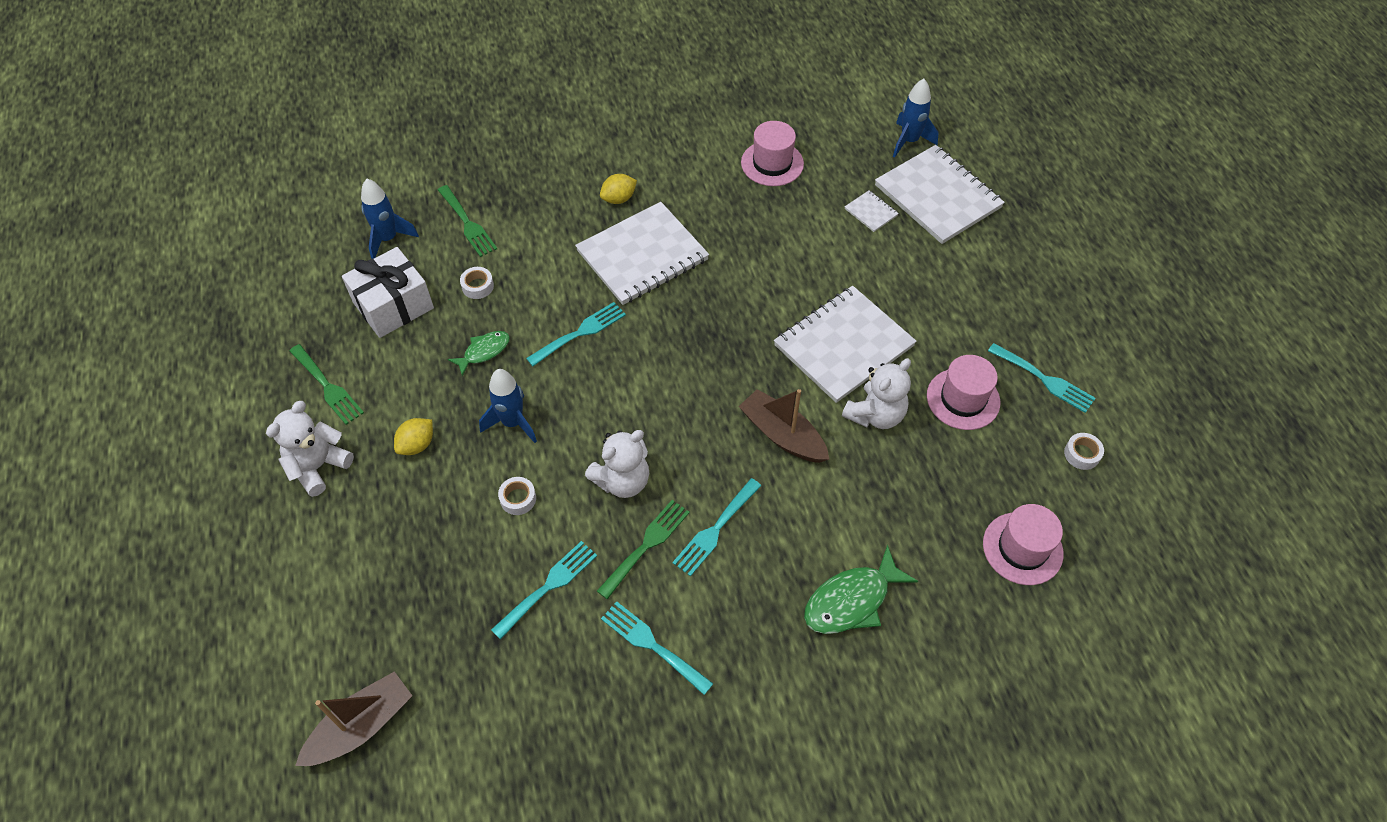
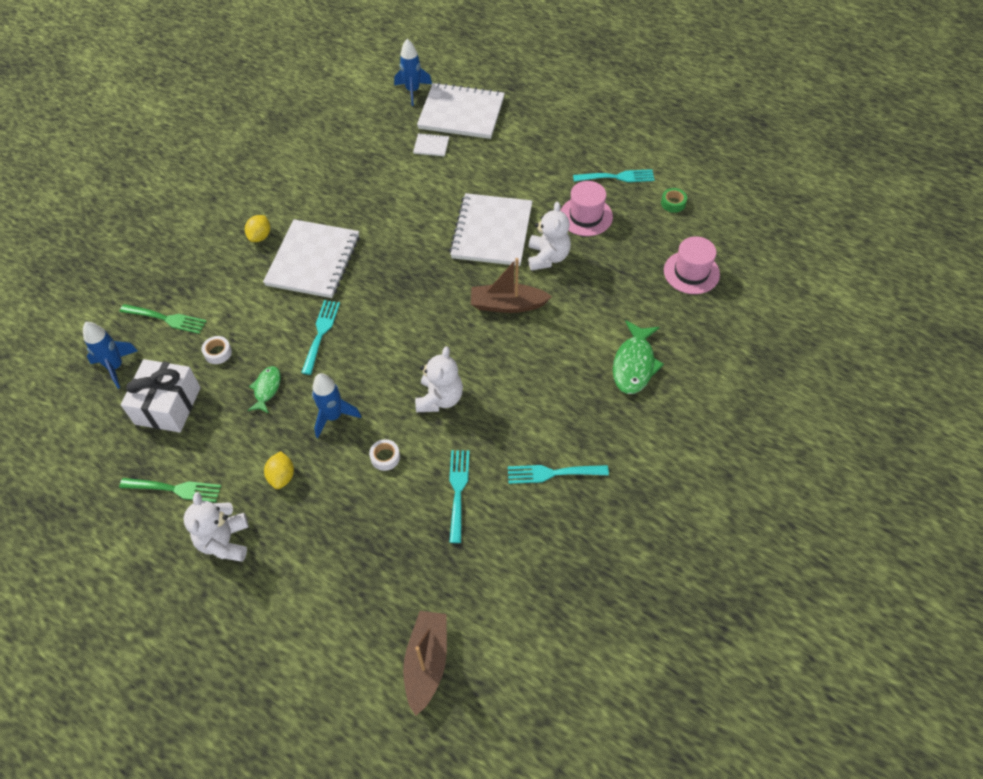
camera: 40 degrees left, 0 degrees up
green fork [597,500,690,599] -> none
turquoise fork [672,478,761,577] -> none
pink hat [741,121,804,186] -> none
white tape [1064,433,1104,470] -> green tape [661,188,687,213]

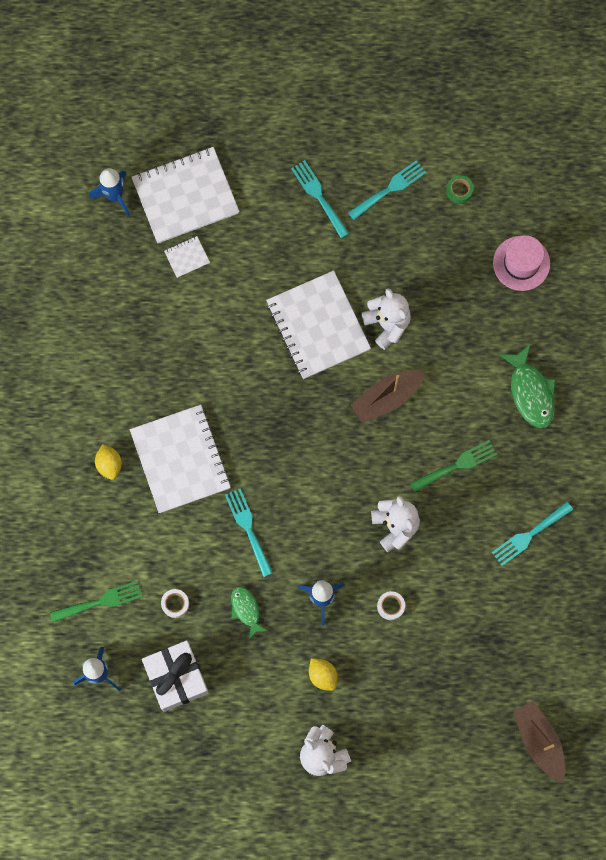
camera: 35 degrees left, 20 degrees up
green fork [119,478,221,502] -> green fork moved to [410,440,497,492]
turquoise fork [449,450,469,543] -> turquoise fork moved to [291,160,349,238]
pink hat [560,181,613,236] -> none

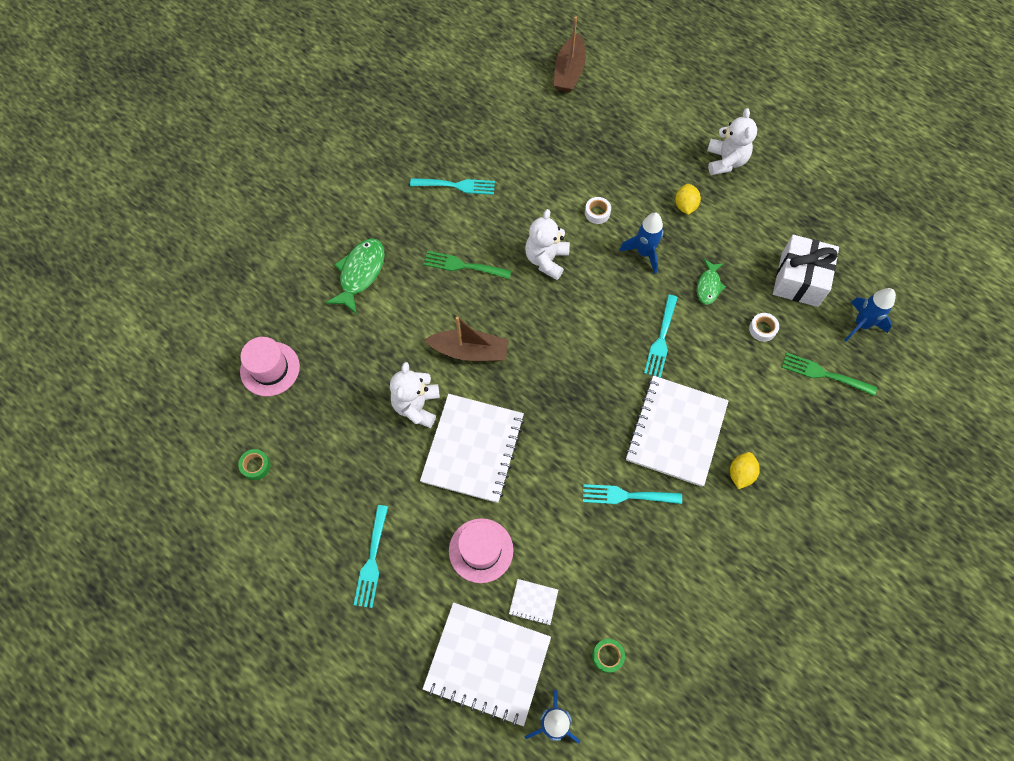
camera: 140 degrees left, 10 degrees down
turquoise fork [348,160,426,220] -> turquoise fork moved to [583,484,682,504]
none -> pink hat [449,518,513,583]
none -> green tape [592,639,625,673]

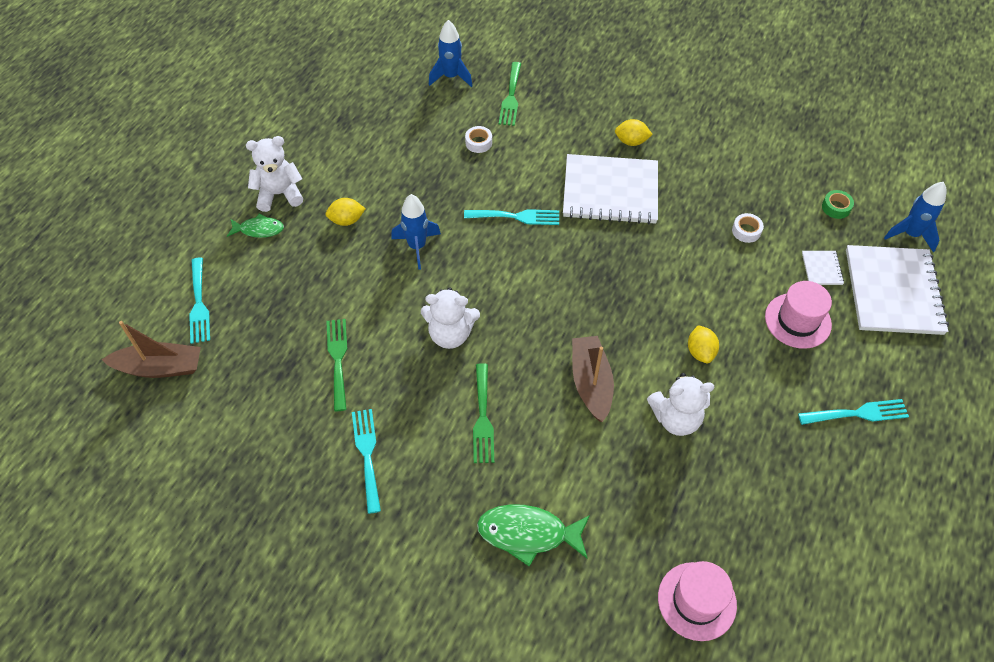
camera: 105 degrees left, 10 degrees down
green tape [238,449,271,480] -> none
white notebook [420,394,524,503] -> yellow lemon [688,325,719,363]
turquoise fork [583,484,682,504] -> turquoise fork moved to [189,257,210,344]
white tape [585,197,611,224] -> white tape moved to [732,213,764,243]
green fish [697,259,726,305] -> green fish moved to [227,214,284,238]
white gift [773,235,839,307] -> none
none -> green fork [326,319,347,411]

